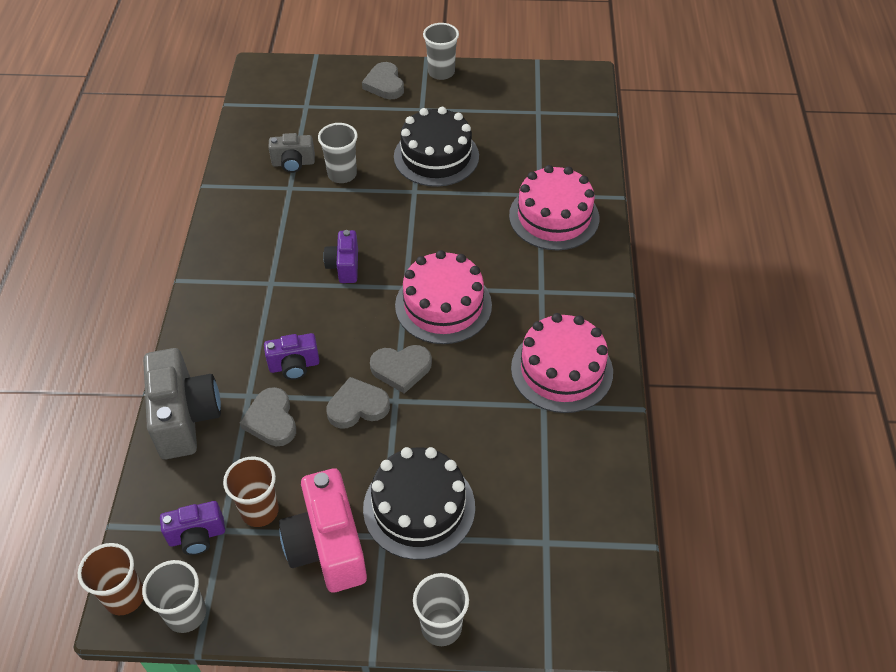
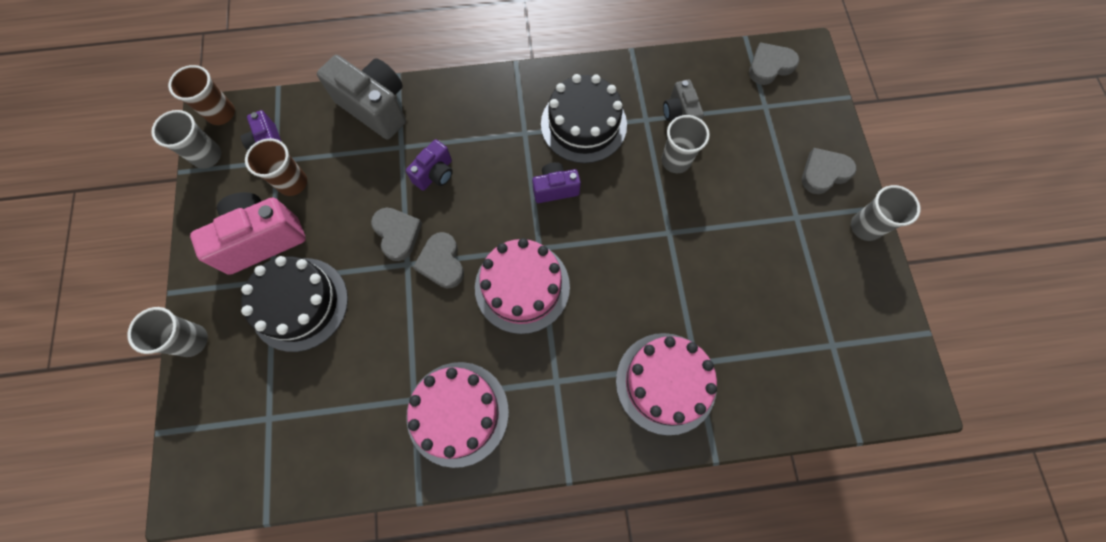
camera: 80 degrees right, 20 degrees up
grey camera [143,348,221,459] -> grey camera turned 120 degrees counterclockwise [317,55,406,139]
grey heart [240,387,296,446] -> grey heart moved to [749,42,799,85]
purple camera [264,333,319,380] -> purple camera turned 120 degrees counterclockwise [406,139,453,191]
black cake [394,107,479,187] -> black cake moved to [541,74,627,163]

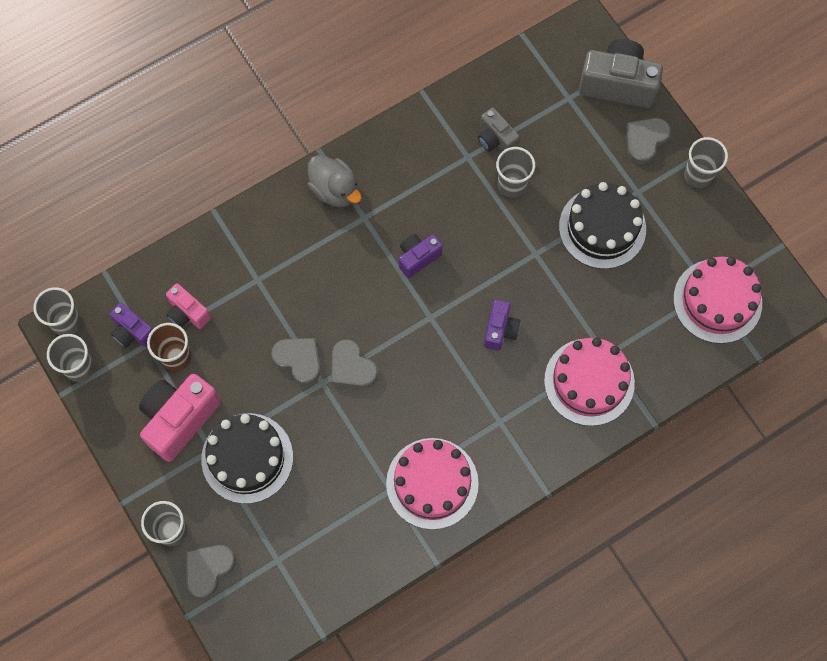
camera: 25 degrees left, 0 degrees up
brown cup [168,65,235,125] -> grey cup [33,287,81,335]
grey camera [317,55,406,139] -> grey camera moved to [579,39,663,108]
purple camera [406,139,453,191] -> purple camera moved to [484,300,520,351]
pink cake [475,238,570,334] -> pink cake moved to [673,257,762,344]
black cake [541,74,627,163] -> black cake moved to [559,182,646,269]
grey heart [749,42,799,85] -> grey heart moved to [186,545,236,598]
none -> pink camera [166,283,211,329]
none -> grey duck [308,155,361,207]

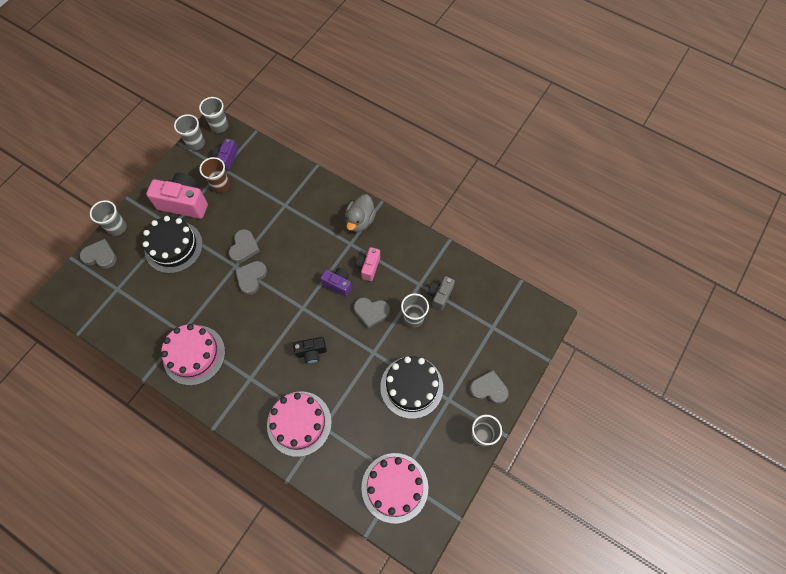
camera: 65 degrees right, 5 degrees down
pink camera [166,283,211,329] -> pink camera moved to [356,247,380,281]
purple camera [484,300,520,351] -> black camera [293,337,327,364]
grey camera [579,39,663,108] -> none
none -> grey heart [354,297,390,329]

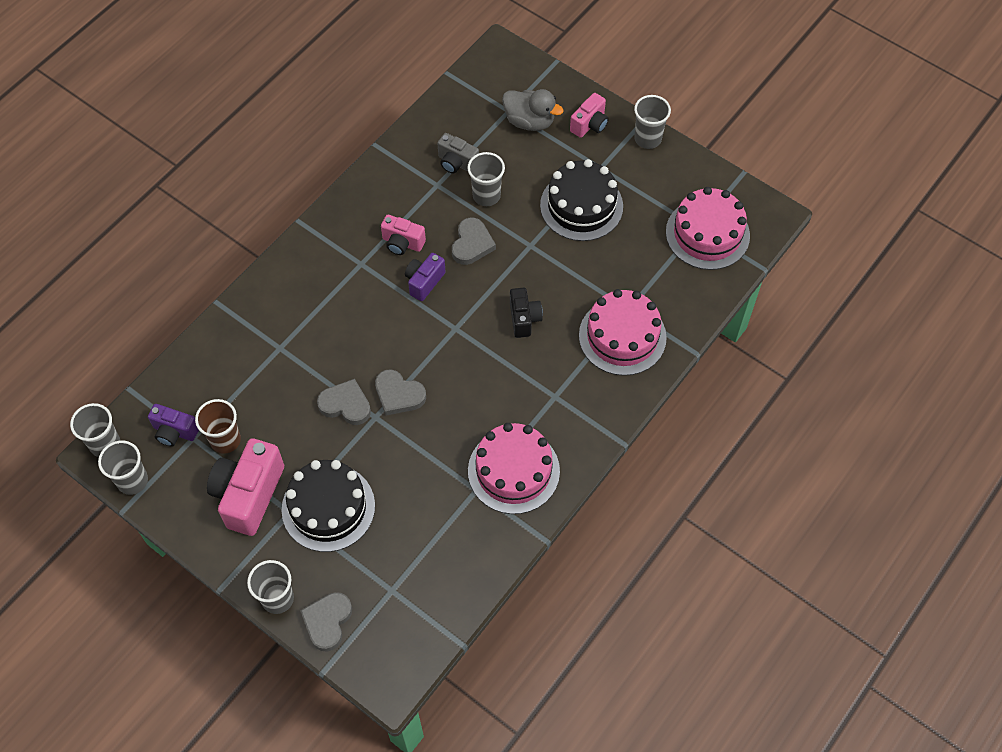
camera: 85 degrees left, 5 degrees down
grey duck [345,194,376,232] -> grey duck moved to [502,89,563,131]
grey heart [470,370,509,404] -> pink camera [570,93,609,138]

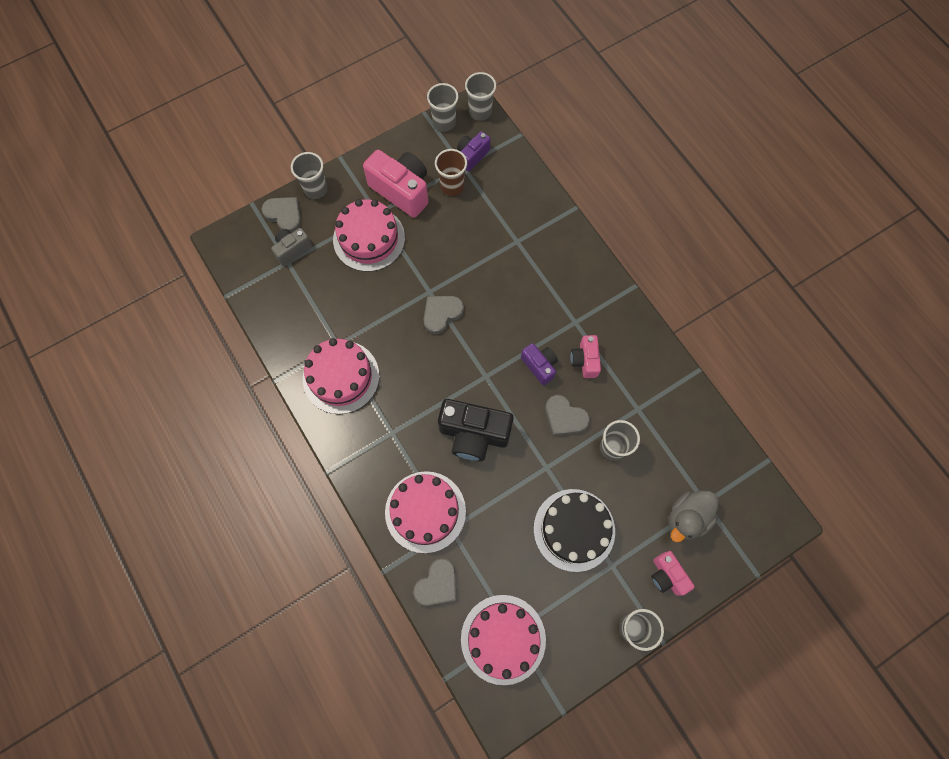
camera: 110 degrees right, 10 degrees up
black cake [282,460,375,552] -> pink cake [333,199,405,272]
grey heart [317,379,371,425] -> grey heart moved to [413,558,456,606]
pink camera [381,215,426,255] -> pink camera turned 45 degrees counterclockwise [570,335,601,378]
grey camera [438,133,479,174] -> grey camera moved to [271,228,312,266]
black camera [510,287,543,338] -> black camera [438,399,514,461], size x1.79

